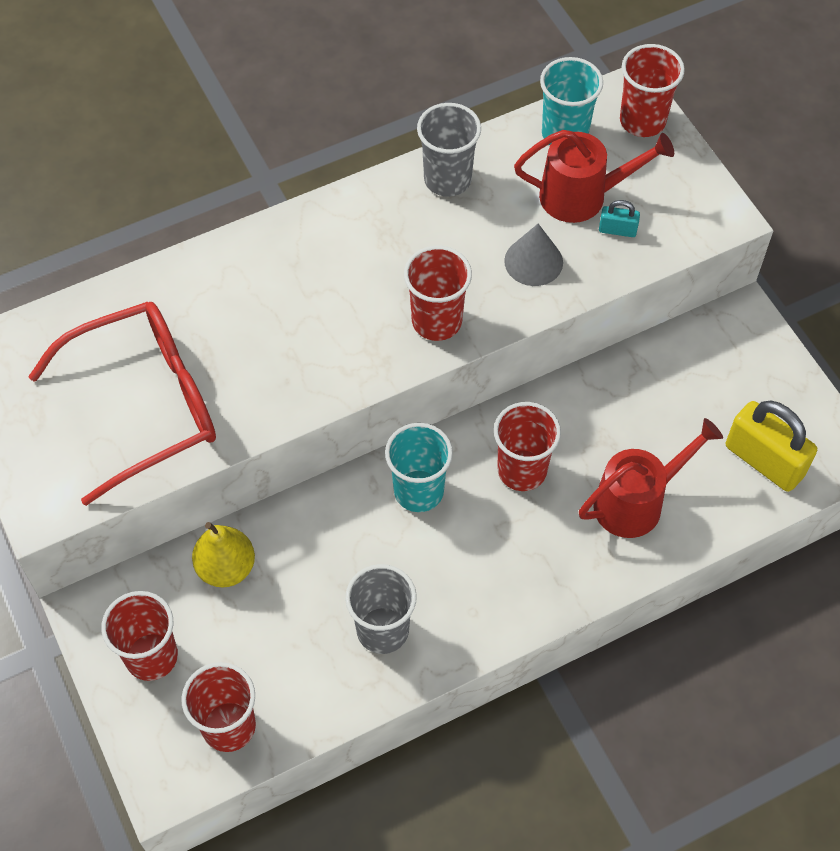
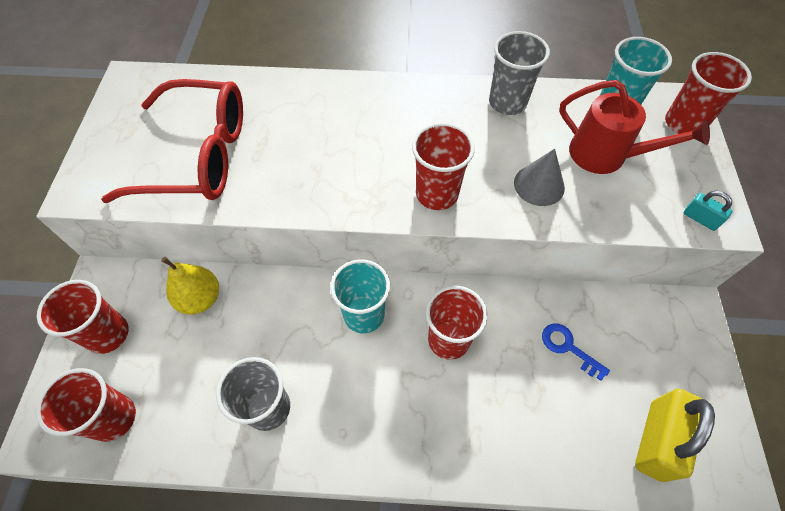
camera: 30 degrees right, 0 degrees up
red watering can [579,418,723,538] -> none
turquoise padlock [599,200,640,237] -> turquoise padlock moved to [684,191,732,231]
yellow padlock [726,400,817,492] -> yellow padlock turned 45 degrees clockwise [635,389,715,482]
none -> blue key [542,324,610,381]

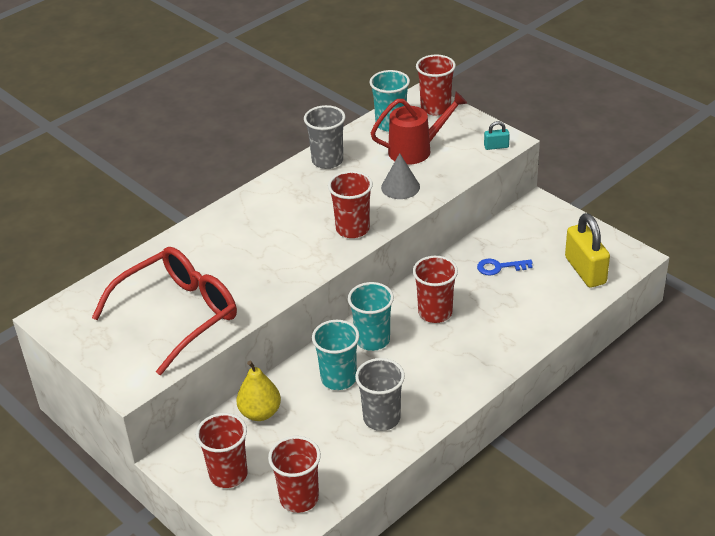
camera: 45 degrees left, 20 degrees down
none -> turquoise cup [312,320,359,390]

